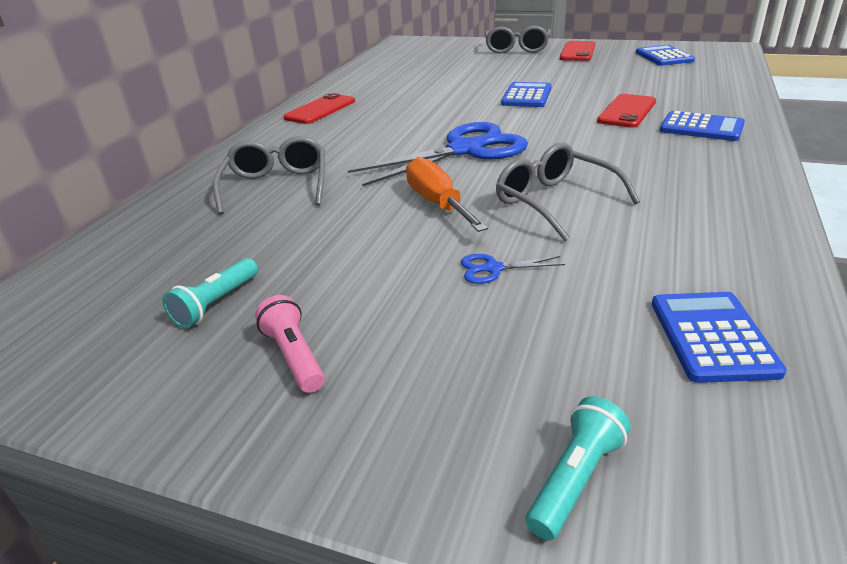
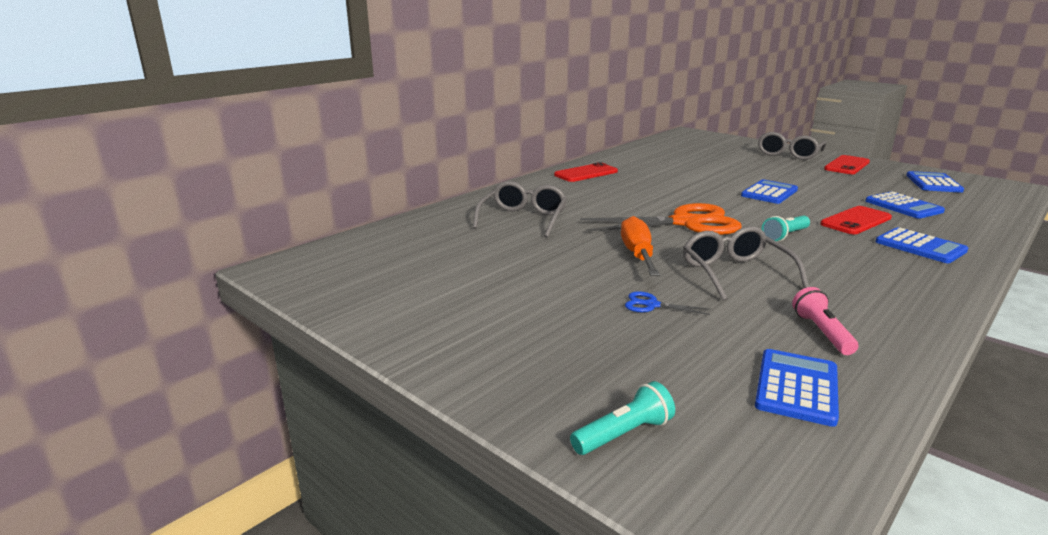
camera: 20 degrees right, 10 degrees down
turquoise flashlight [163,258,258,328] -> turquoise flashlight moved to [762,216,810,242]
pink flashlight [255,295,325,393] -> pink flashlight moved to [792,287,858,355]
blue scissors [348,122,528,187] -> orange scissors [580,203,742,235]
none -> blue calculator [865,192,945,219]

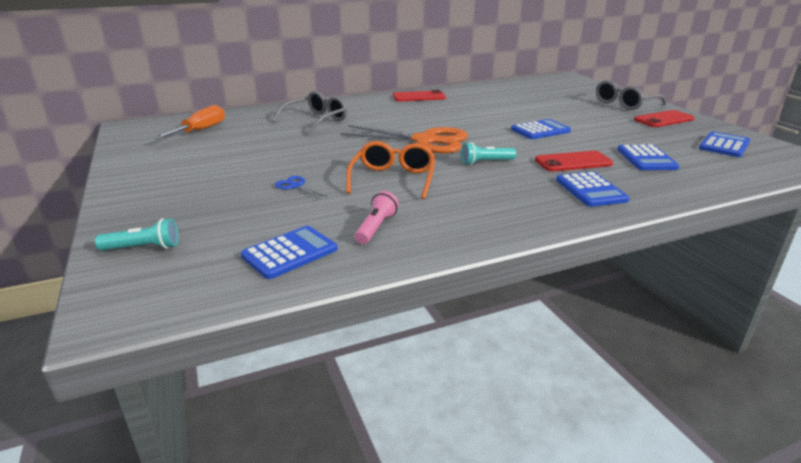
camera: 25 degrees right, 5 degrees up
orange screwdriver [621,216,660,276] -> orange screwdriver moved to [154,105,225,139]
grey glasses [683,226,809,301] -> orange glasses [346,141,436,199]

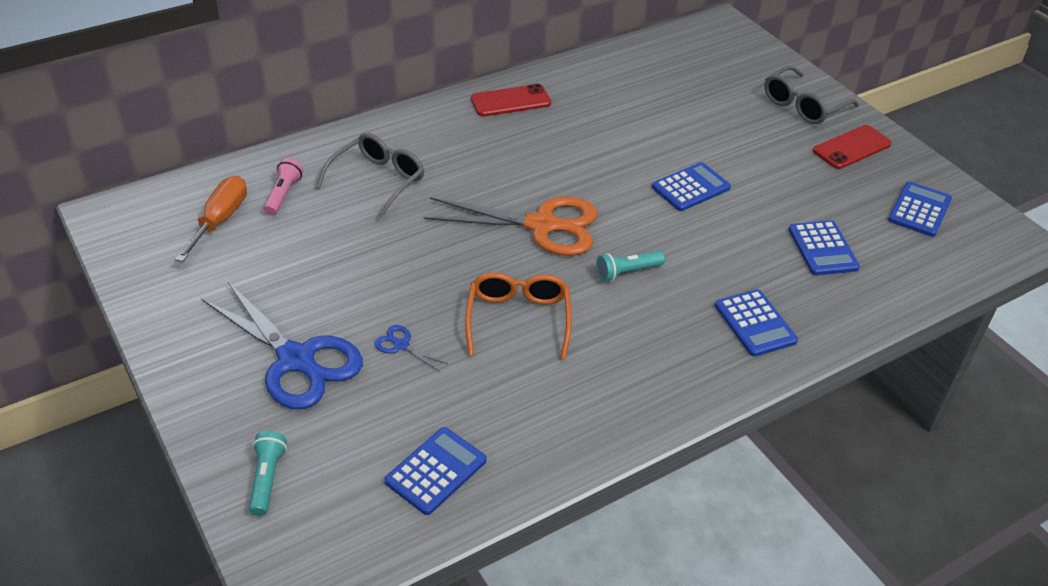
camera: 10 degrees left, 15 degrees up
turquoise flashlight [95,218,179,251] -> turquoise flashlight turned 75 degrees counterclockwise [249,431,287,516]
pink flashlight [355,191,399,244] -> pink flashlight moved to [264,158,303,215]
red phone [535,151,613,171] -> none
none -> blue scissors [202,282,363,409]

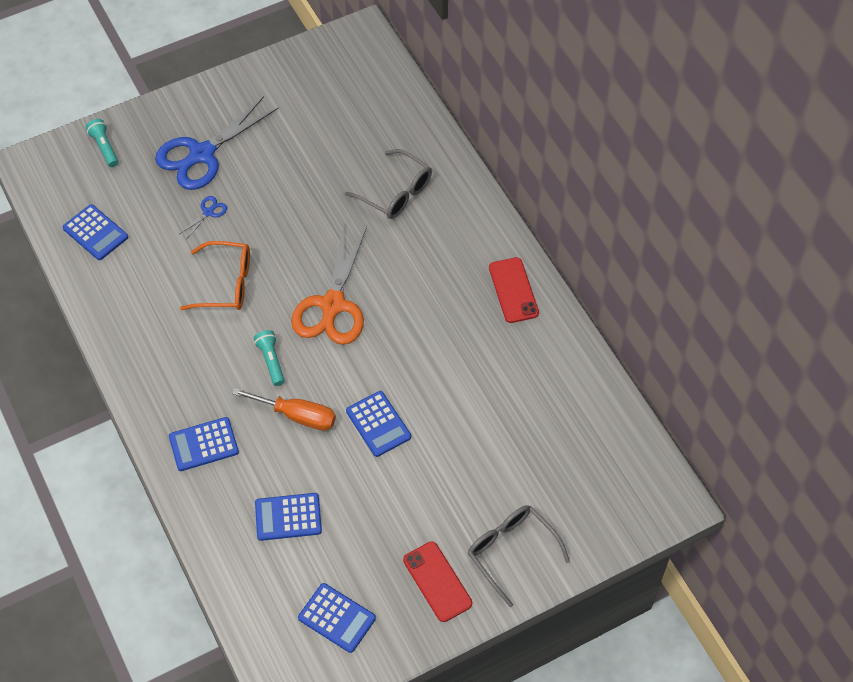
camera: 95 degrees right, 15 degrees up
orange screwdriver [175,176,247,262] -> orange screwdriver moved to [232,388,336,431]
turquoise flashlight [249,431,287,516] -> turquoise flashlight turned 120 degrees counterclockwise [86,119,118,167]
pink flashlight [264,158,303,215] -> none

